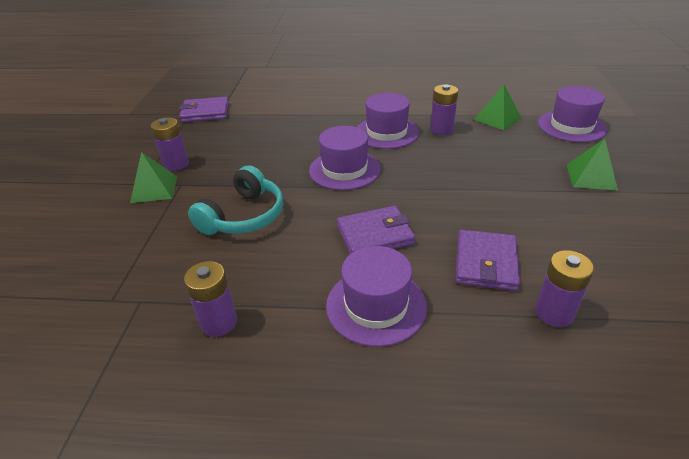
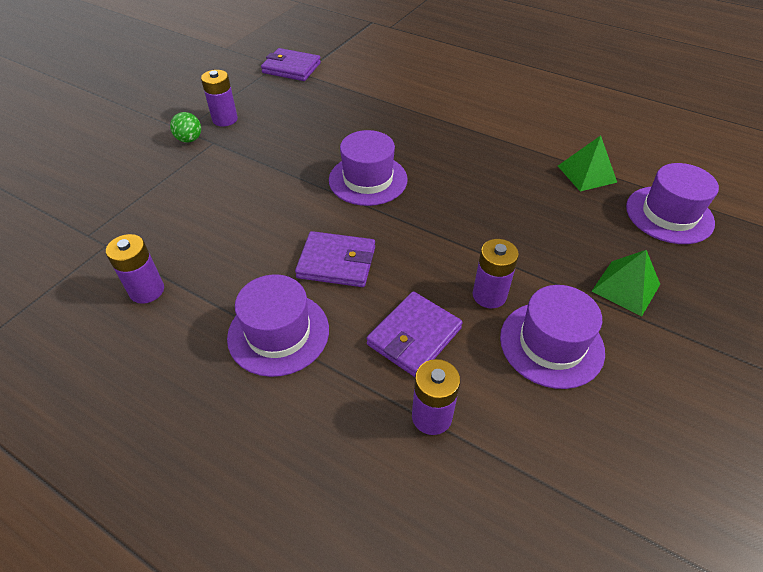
camera: 25 degrees right, 10 degrees up
green pyramid [130,152,177,203] -> green ball [170,112,201,143]
turquoise headphones [188,165,283,235] -> none
purple hat [357,93,419,149] -> purple hat moved to [500,285,605,389]
purple battery [430,85,458,135] -> purple battery moved to [473,239,519,308]

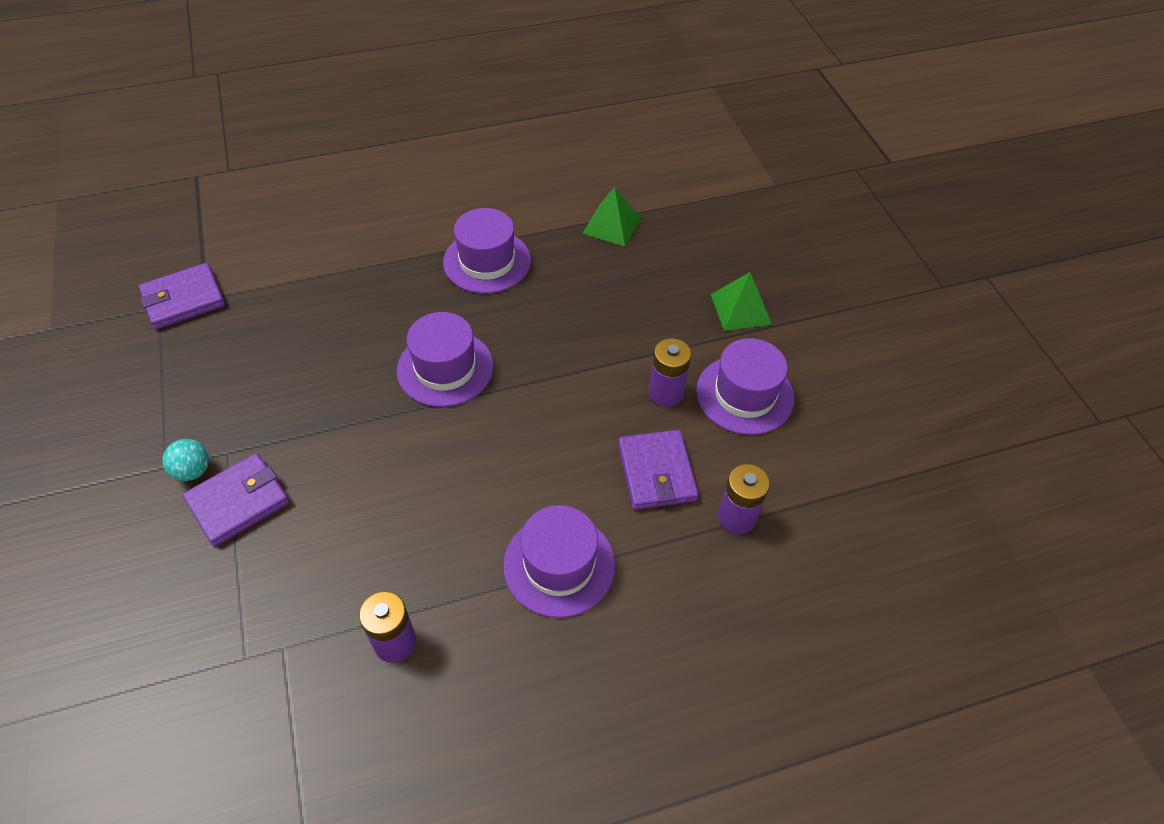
camera: 50 degrees left, 5 degrees up
green ball [170,112,201,143] -> turquoise ball [163,439,209,481]
purple battery [201,70,238,126] -> none
purple wallet [295,231,375,287] -> purple wallet moved to [182,453,290,547]
purple hat [626,163,719,244] -> purple hat moved to [443,208,531,294]

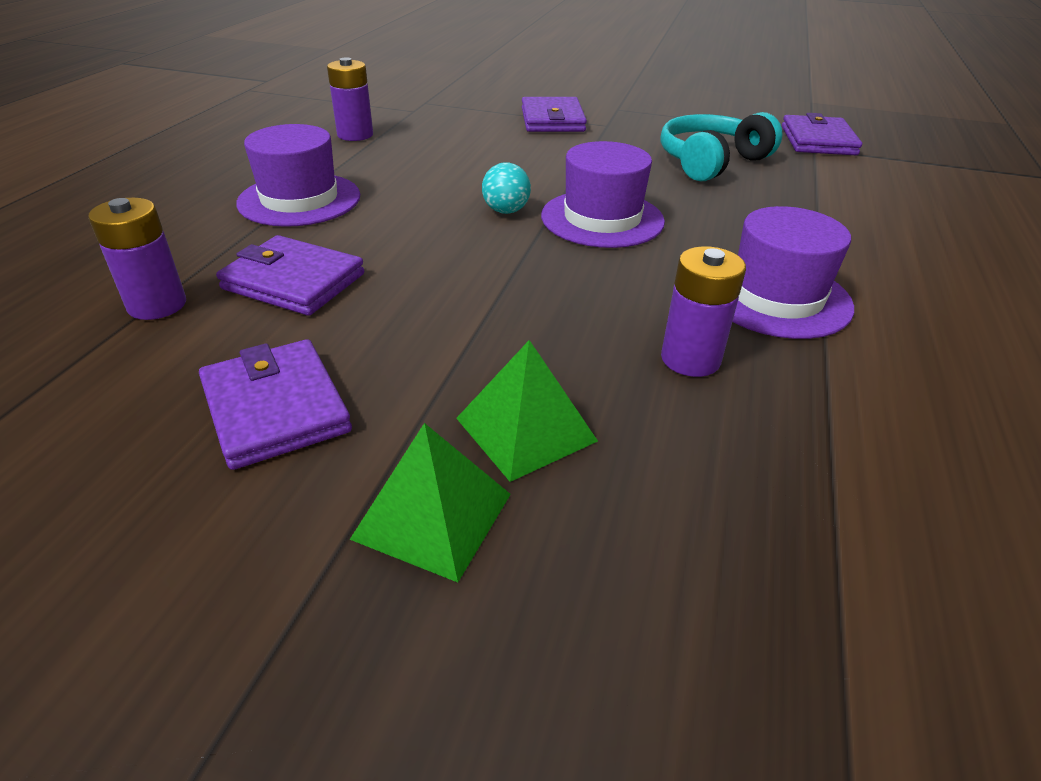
camera: 125 degrees right, 15 degrees down
turquoise ball [163,439,209,481] -> turquoise ball moved to [482,162,531,214]
green pyramid [582,187,641,247] -> green pyramid moved to [456,340,598,482]
purple battery [649,338,691,407] -> purple battery moved to [661,246,746,377]
purple hat [696,338,794,435] -> purple wallet [199,339,352,470]
none -> turquoise headphones [661,112,783,181]

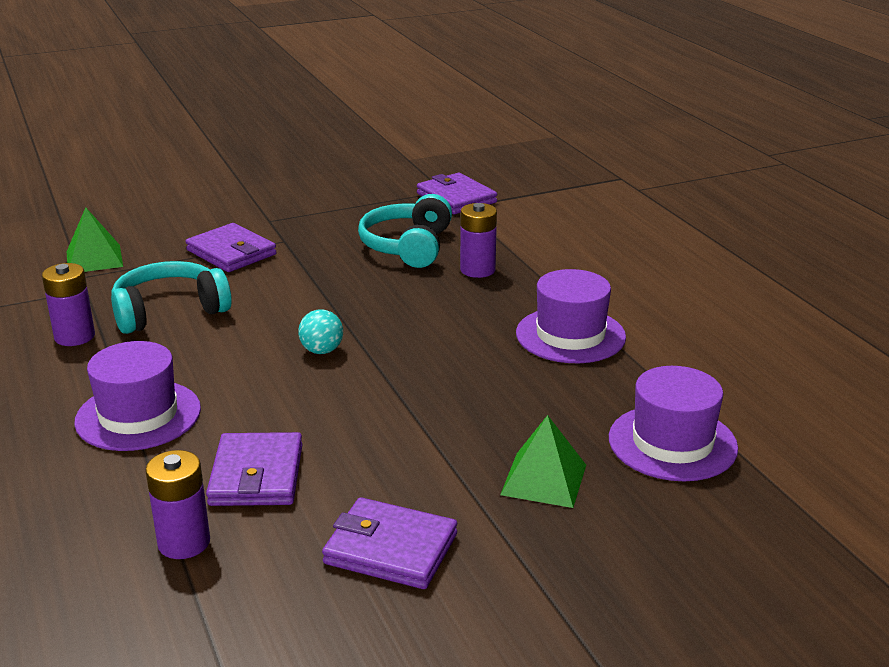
camera: 40 degrees left, 10 degrees down
purple wallet [216,235,364,316] -> purple wallet turned 75 degrees counterclockwise [206,432,302,506]
green pyramid [350,423,511,583] -> green pyramid moved to [67,207,123,272]
purple hat [541,141,665,248] -> purple hat moved to [609,366,738,481]
purple battery [661,246,746,377] -> purple battery moved to [460,203,497,278]
none -> turquoise headphones [111,261,232,334]

